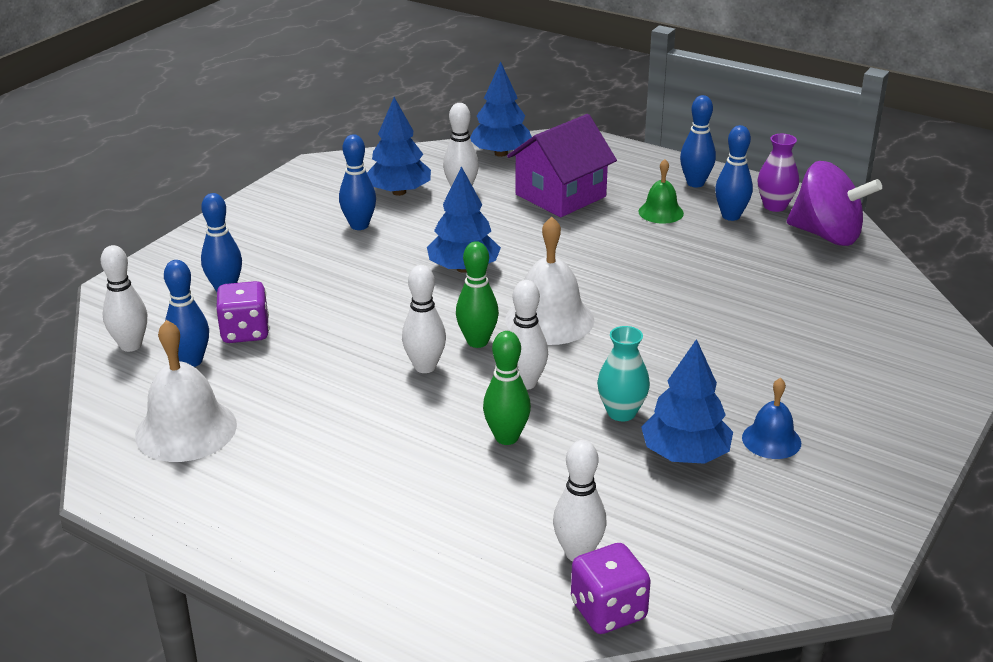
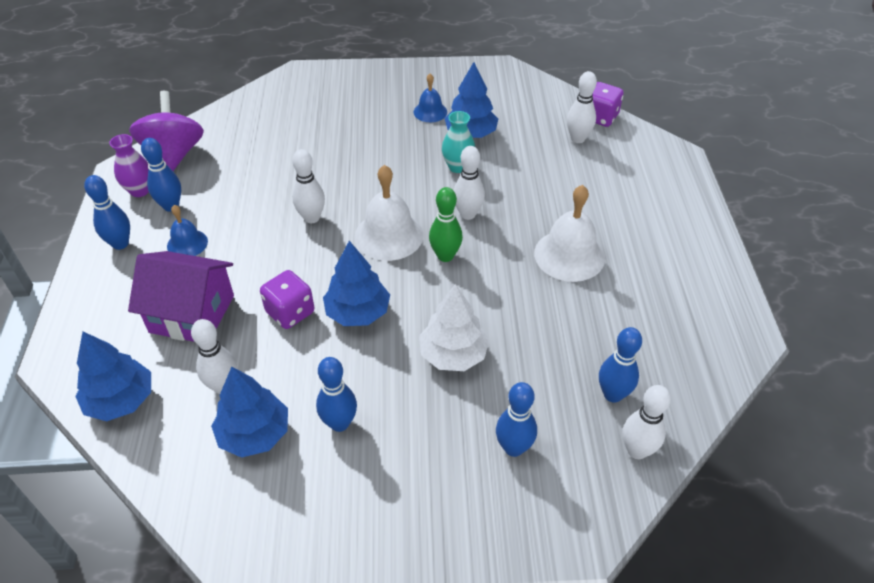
camera: 125 degrees left, 15 degrees up
white bell [135,320,237,462] -> white bell moved to [534,185,605,282]
purple dice [216,281,269,343] -> purple dice moved to [260,270,314,329]
white bowling pin [402,265,446,373] -> white bowling pin moved to [292,149,325,223]
green bowling pin [483,331,531,445] -> none
green bell [639,159,684,224] -> blue bell [167,205,208,256]
none -> white tree [419,284,489,371]

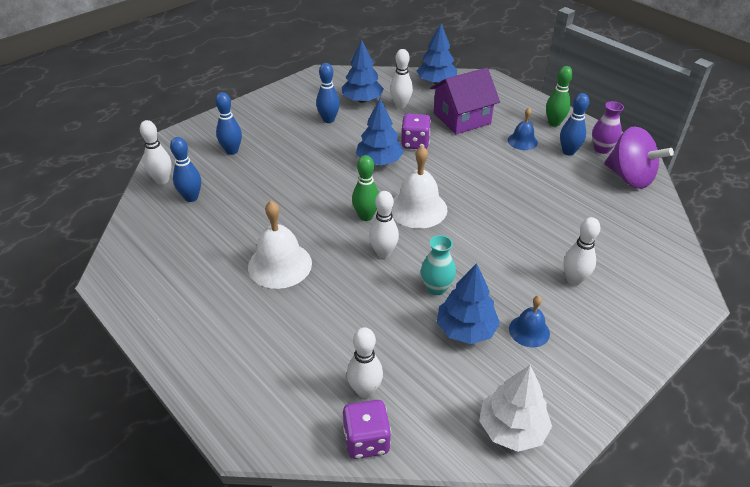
camera: 140 degrees right, 5 degrees down
blue bowling pin [84,175,130,250] -> green bowling pin [546,66,573,127]
white bowling pin [292,149,325,223] -> white bowling pin moved to [563,217,600,286]
white tree [419,284,489,371] -> white tree moved to [479,365,552,452]

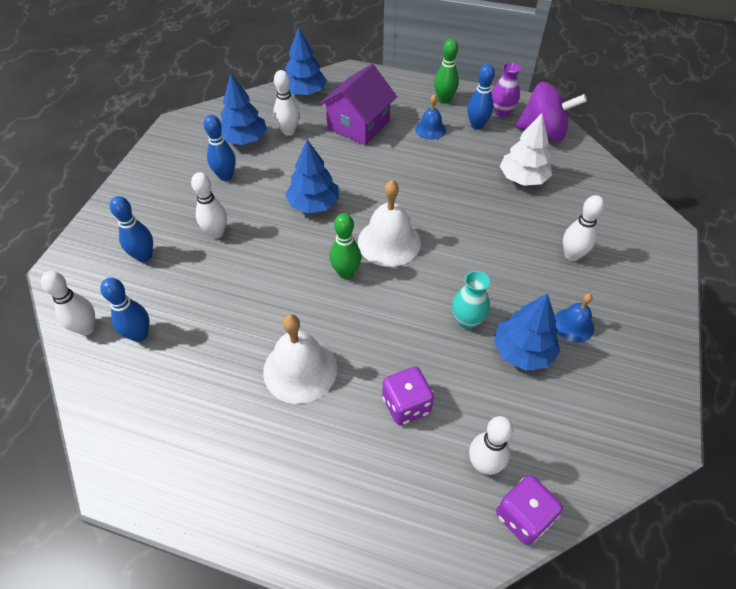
camera: 30 degrees left, 10 degrees up
white bowling pin [369,191,399,258] -> white bowling pin moved to [191,172,227,239]
purple dice [401,114,431,149] -> purple dice moved to [382,366,434,425]
white tree [479,365,552,452] -> white tree moved to [500,113,552,186]

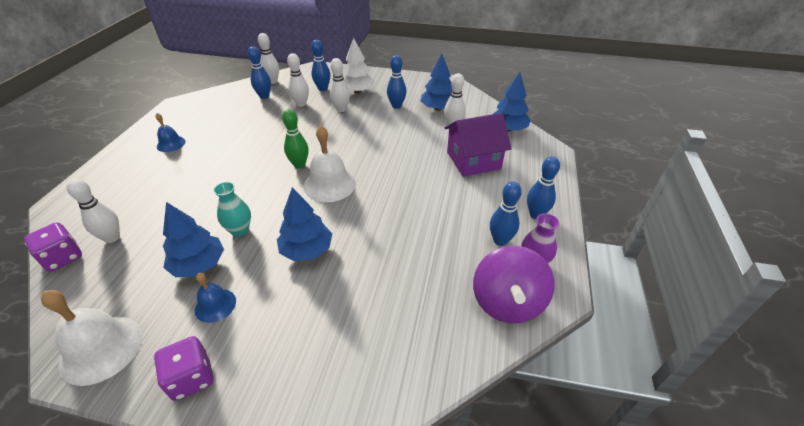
camera: 85 degrees right, 10 degrees down
white bell [263,314,337,404] -> white bell moved to [41,290,142,386]
blue tree [285,140,339,213] -> blue tree moved to [277,187,332,261]
purple house [319,64,397,145] -> purple house turned 45 degrees counterclockwise [445,113,511,177]
purple dice [382,366,434,425] -> purple dice moved to [154,336,214,401]
blue bell [415,94,446,140] -> blue bell moved to [156,113,185,152]
green bowling pin [434,39,459,104] -> blue bowling pin [527,156,560,219]
white tree [500,113,552,186] -> white tree moved to [343,38,375,93]
white bowling pin [563,195,604,261] -> white bowling pin moved to [287,53,309,107]

